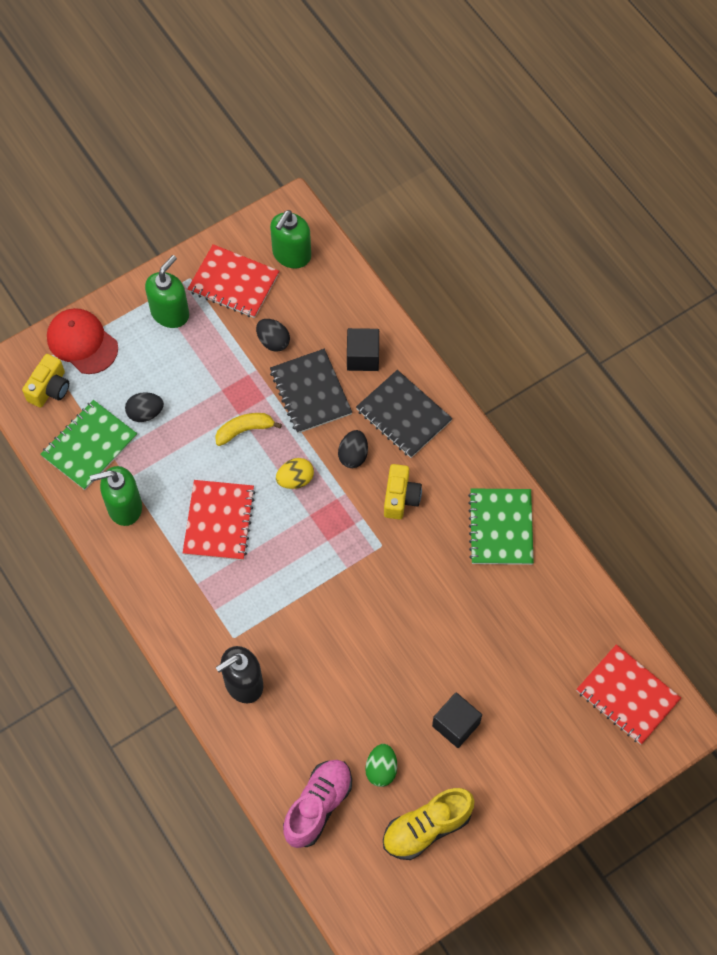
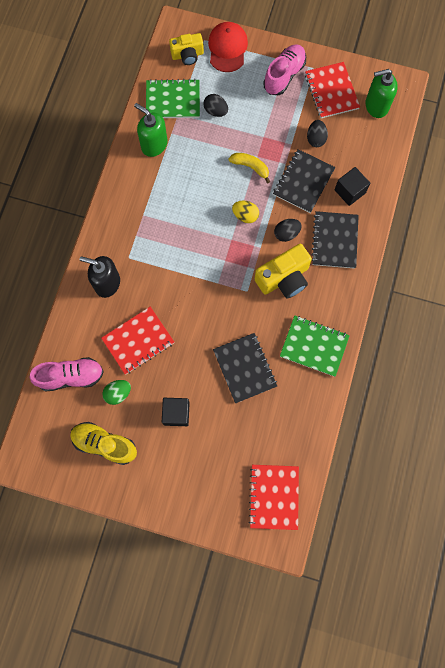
camera: 50 degrees right, 10 degrees up
green soap dispenser [145,255,189,328] -> pink shoe [263,44,306,95]
red notebook [183,480,256,560] -> red notebook moved to [101,307,174,375]
yellow camera [384,464,422,520] -> yellow camera [255,244,312,298], size x1.54
green notebook [468,488,534,565] -> green notebook turned 60 degrees clockwise [280,316,350,377]
none -> black notebook [213,333,277,403]

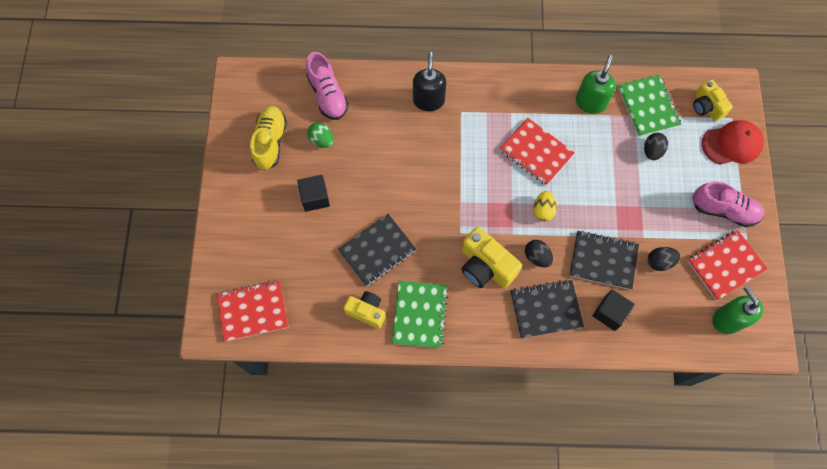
camera: 75 degrees right, 5 degrees down
red notebook [101,307,174,375] -> red notebook moved to [499,118,575,185]
yellow banana [228,153,270,184] -> none
none -> yellow camera [343,291,386,329]

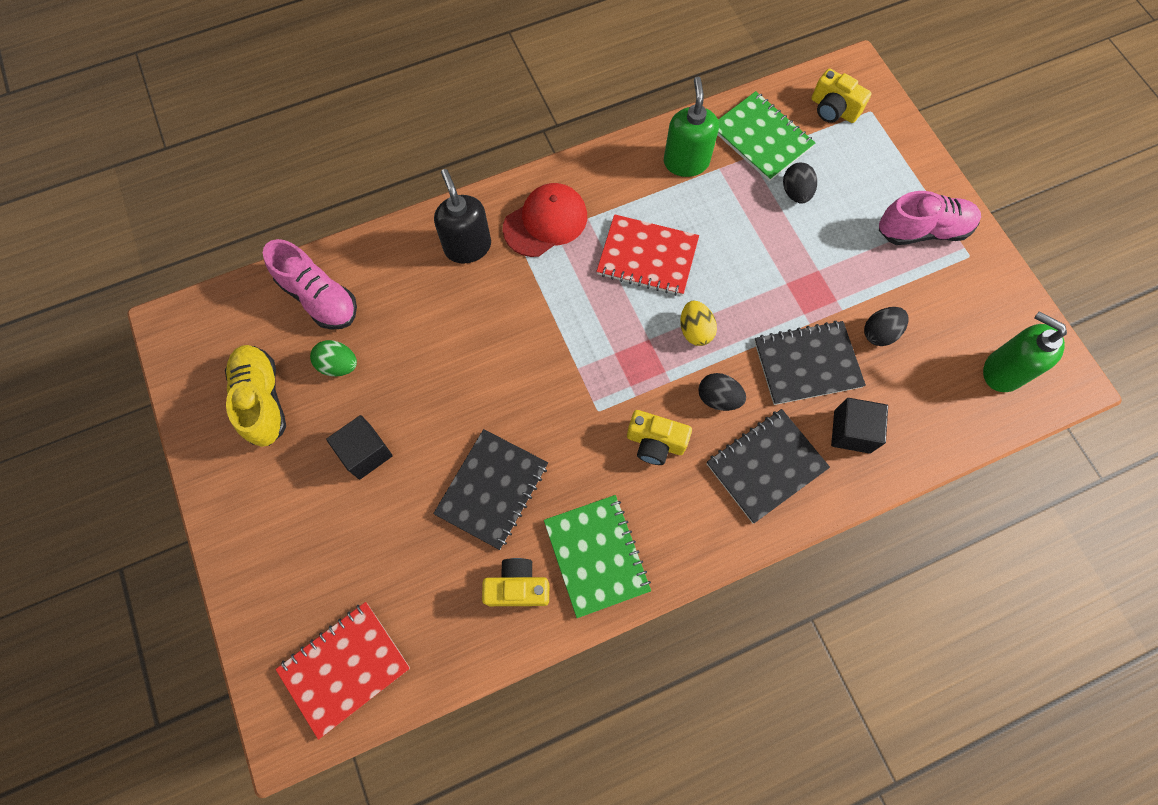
camera: 25 degrees left, 0 degrees up
yellow camera [461,227,522,288] -> yellow camera [627,410,692,465], size x0.65
red notebook [687,230,768,300] -> none
red cap [702,120,764,165] -> red cap moved to [503,183,587,257]

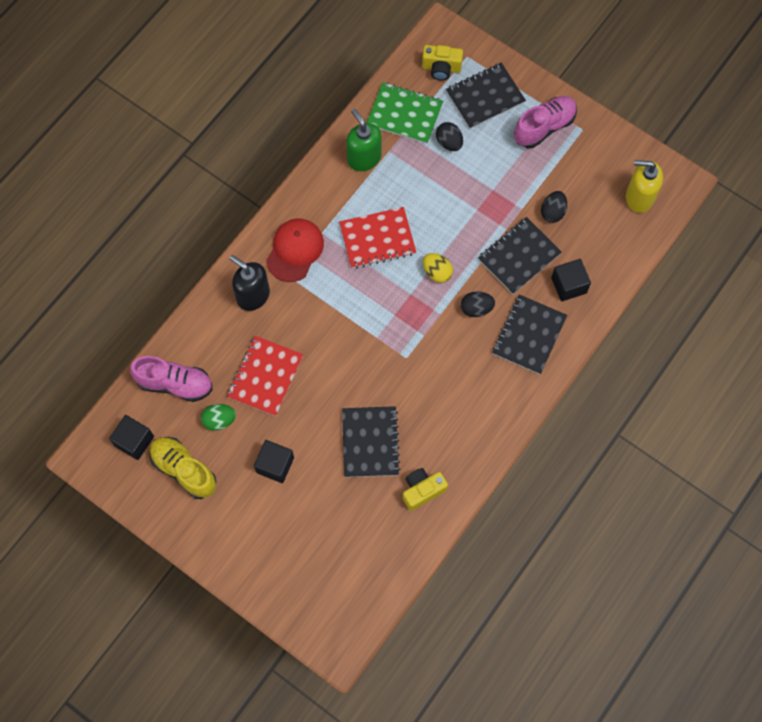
camera: 30 degrees left, 0 degrees up
red notebook [275,602,410,740] -> red notebook moved to [227,336,303,416]
green notebook [544,495,651,618] -> none
yellow camera [627,410,692,465] -> none
green soap dispenser [983,311,1067,392] -> yellow soap dispenser [626,160,663,213]
none -> black cube [109,415,154,460]
none -> black notebook [446,63,526,129]

